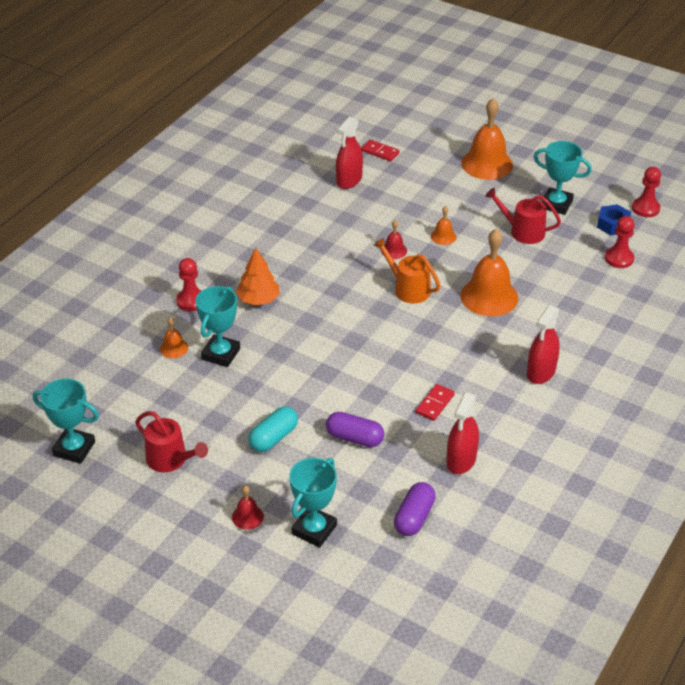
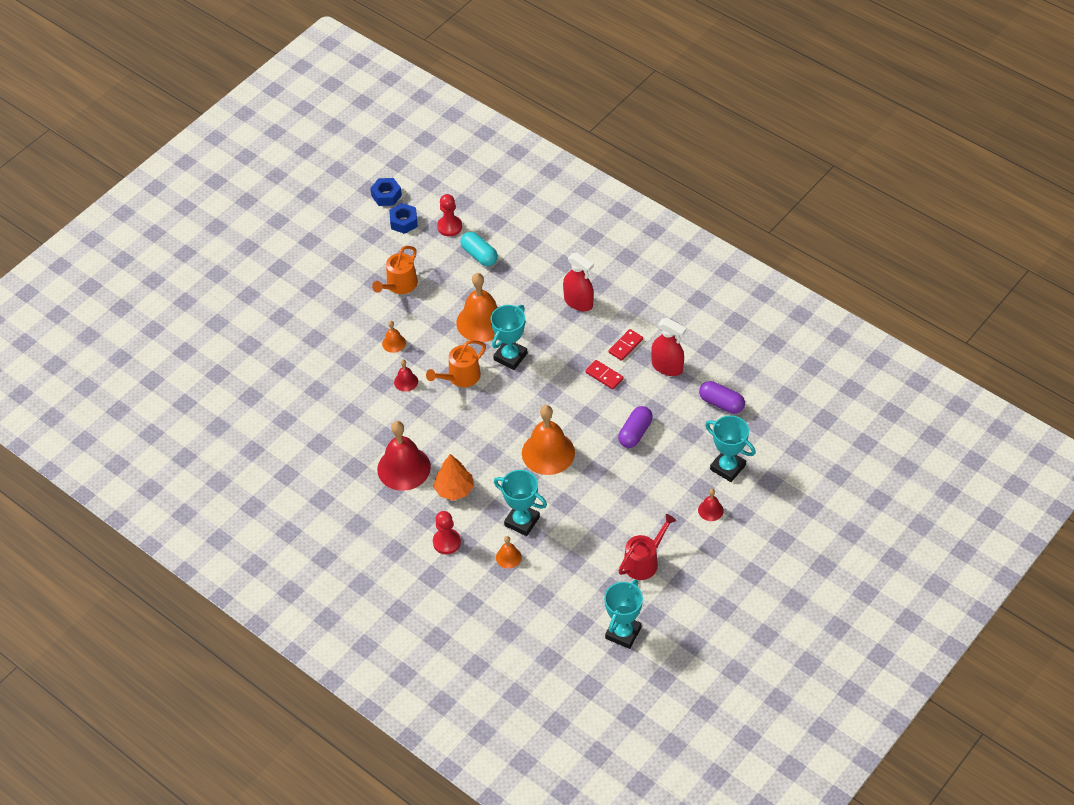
camera: 80 degrees left, 10 degrees up
turquoise capsule [248,406,298,452] -> turquoise capsule moved to [460,232,498,266]
red spray bottle [336,116,363,189] -> none
red domino [361,140,400,161] -> red domino moved to [608,329,643,361]
orange bell [461,98,513,180] -> orange bell moved to [522,405,575,475]
red watering can [485,188,561,244] -> orange watering can [372,246,418,294]
turquoise trophy [534,141,592,215] -> turquoise trophy moved to [491,305,527,370]
red pawn [632,167,661,217] -> blue nut [370,178,402,206]
none -> red bell [377,421,431,491]

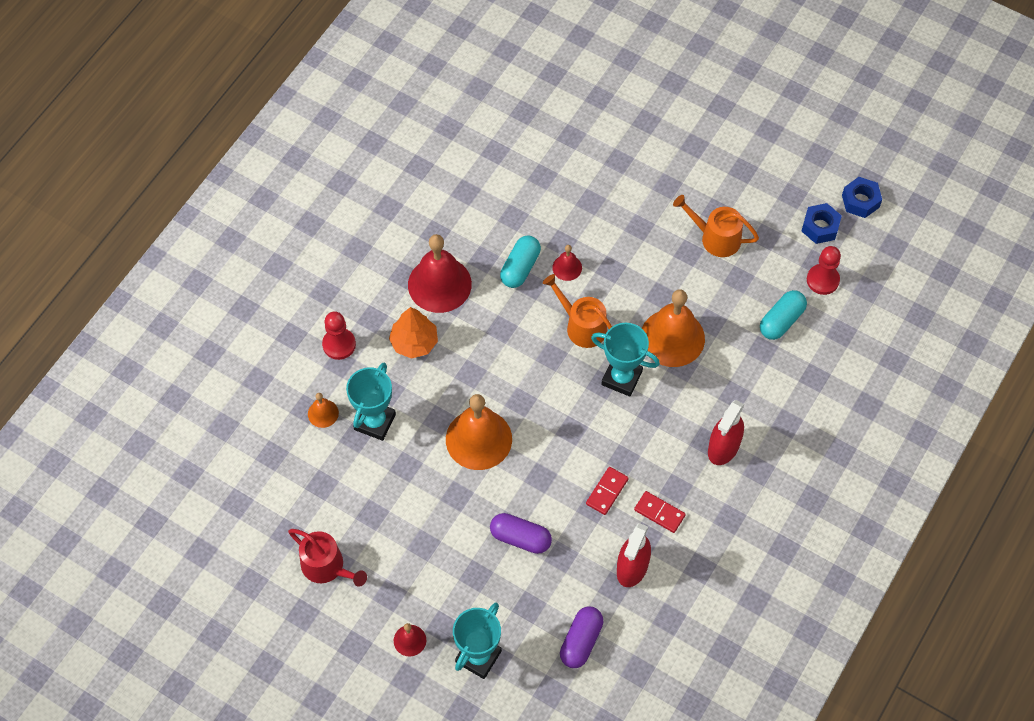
camera: 80 degrees right, 10 degrees up
orange bell [382,321,406,353] -> none
turquoise trophy [604,579,643,649] -> none
none -> turquoise capsule [500,235,541,288]

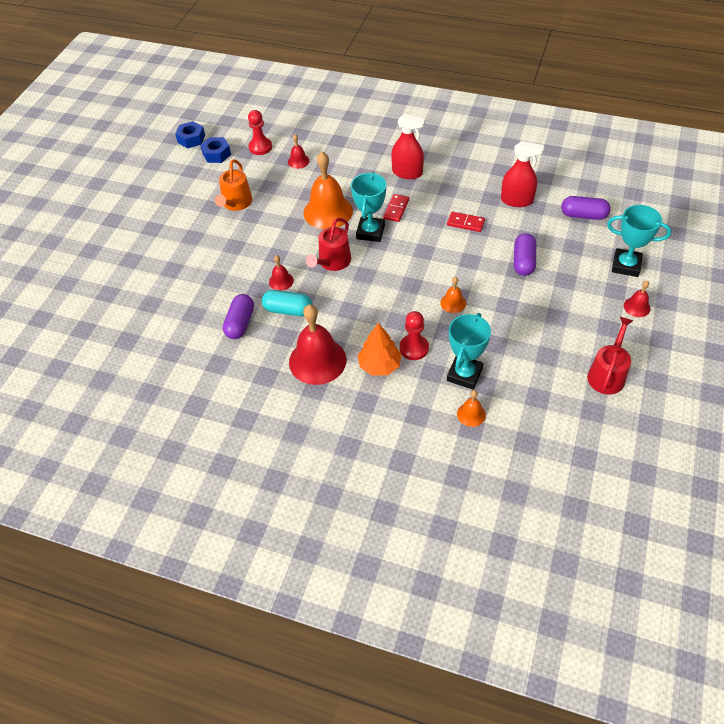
camera: 100 degrees left, 10 degrees down
red pawn [322,311,356,360] -> red pawn moved to [399,311,429,360]
turquoise trophy [346,363,396,441] -> turquoise trophy turned 75 degrees counterclockwise [447,313,491,390]
orange bell [446,394,512,470] -> orange bell [440,277,466,313], size x0.47
orange watering can [543,274,612,348] -> red watering can [306,218,351,271]
red domino [634,491,686,533] -> red domino moved to [383,194,409,222]
turquoise capsule [760,290,807,340] -> red bell [288,134,310,169]
none -> purple capsule [223,294,254,339]

